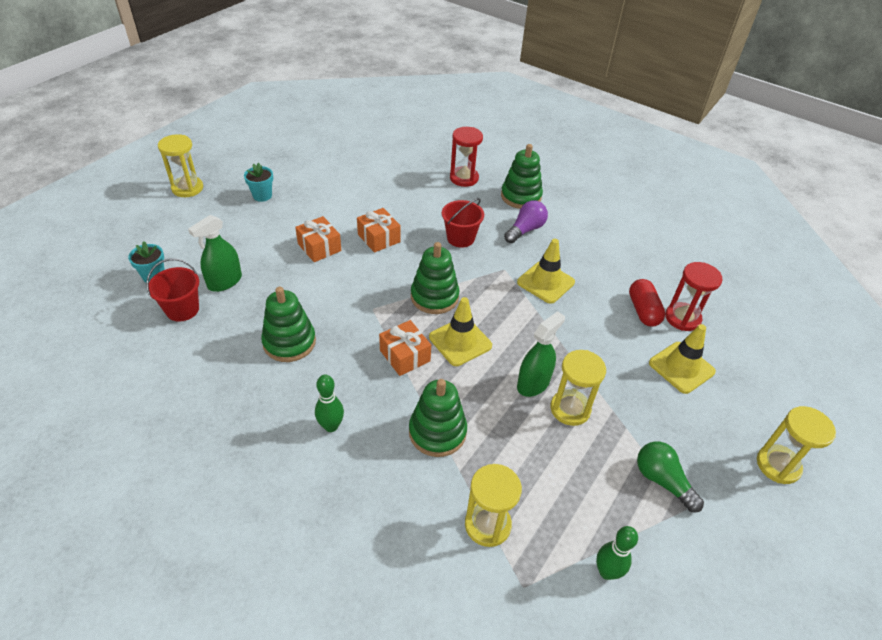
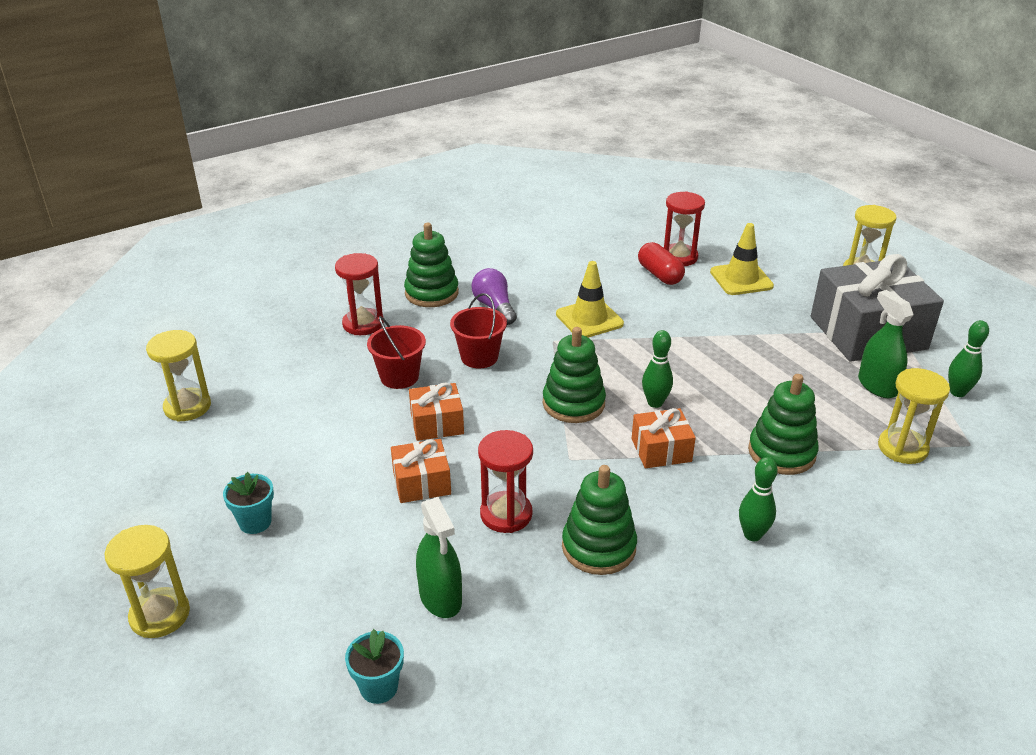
camera: 65 degrees left, 10 degrees down
red bucket [146,258,199,322] -> red bucket moved to [367,316,426,389]
yellow traffic cone [429,297,492,366] -> green bowling pin [642,330,673,408]
green spray bottle [517,311,565,397] -> green spray bottle moved to [858,290,913,398]
yellow hourglass [550,350,606,426] -> yellow hourglass moved to [146,330,211,422]
red capsule [629,279,666,327] -> red capsule turned 45 degrees clockwise [638,242,685,285]
green light bulb [637,441,704,512] -> grey gift [811,254,944,362]
none -> red hourglass [478,430,533,533]

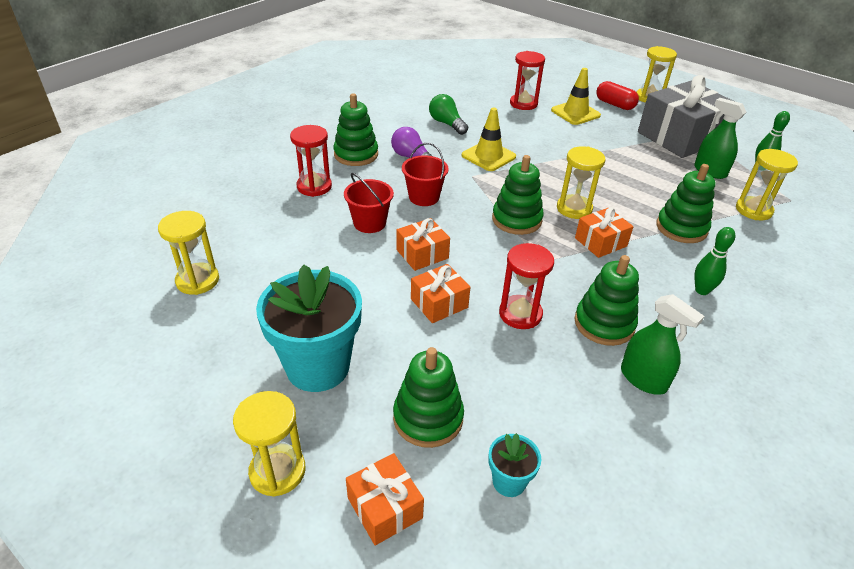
camera: 20 degrees left, 5 degrees up
turquoise flower pot [223,472,274,534] -> turquoise flower pot [256,265,362,392], size x2.20
green spray bottle [416,497,462,618] -> green spray bottle moved to [621,294,704,395]
red capsule [638,242,685,285] -> red capsule moved to [596,81,639,110]
green bowling pin [642,330,673,408] -> yellow hourglass [557,146,605,219]
none -> orange gift [346,453,424,546]
none -> green stacking toy [393,347,464,448]
none -> green light bulb [429,94,468,135]

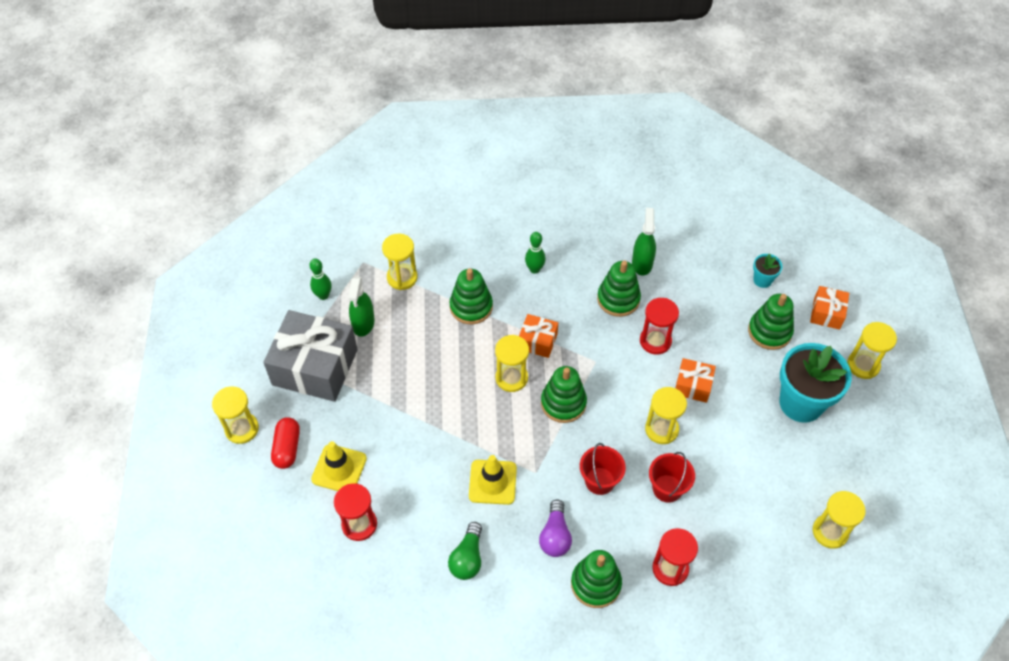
camera: 130 degrees left, 15 degrees up
orange gift [396,218,450,271] -> yellow hourglass [645,387,687,444]

